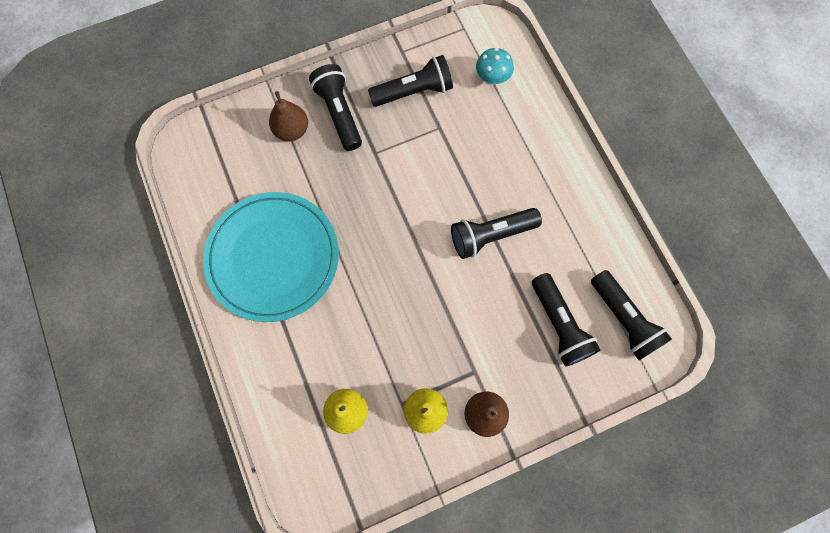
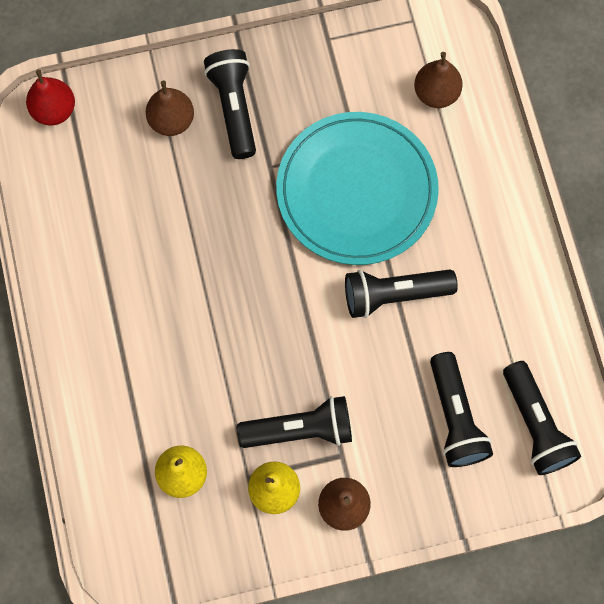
camera: 10 degrees right, 0 degrees up
turquoise plate [203,192,339,322] -> turquoise plate moved to [276,112,439,265]
black flashlight [368,55,453,107] -> black flashlight moved to [237,396,352,448]
turquoise mushroom [476,48,514,85] -> brown pear [414,52,463,108]
none -> red pear [26,70,75,126]

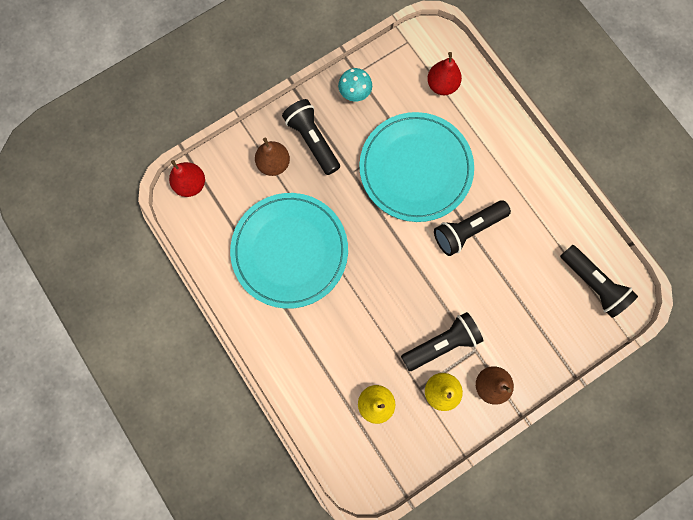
camera: 20 degrees left, 5 degrees up
brown pear [414,52,463,108] -> red pear [427,52,462,95]
black flashlight [430,352,493,467] -> none
none -> turquoise plate [230,193,348,309]
none -> turquoise mushroom [338,68,372,102]

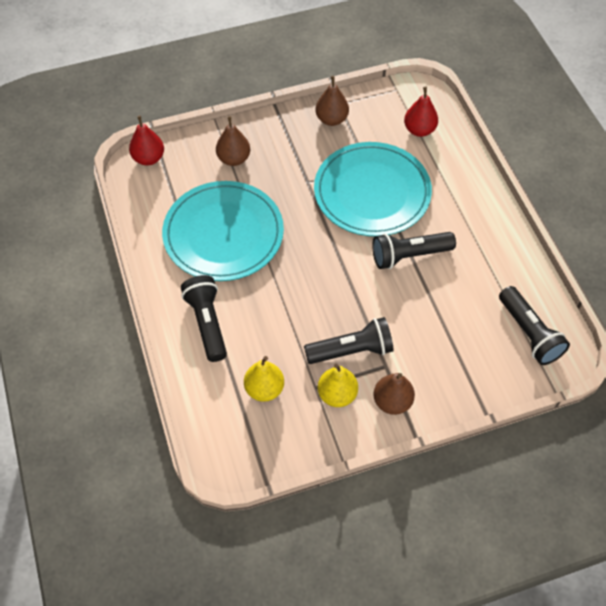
camera: 15 degrees right, 20 degrees down
black flashlight [282,99,340,175] -> black flashlight moved to [181,275,227,362]
turquoise mushroom [338,68,372,102] -> brown pear [315,76,349,126]

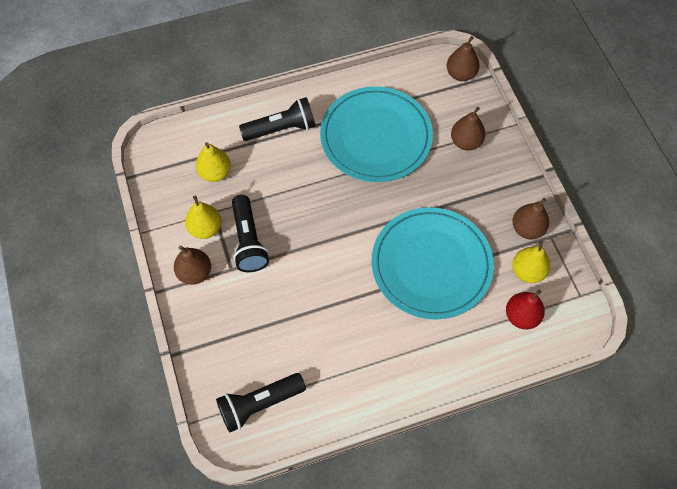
camera: 90 degrees right, 5 degrees up
red pear [129,116,164,165] -> brown pear [447,36,480,81]
black flashlight [372,232,456,269] -> none
none -> yellow pear [512,241,550,283]

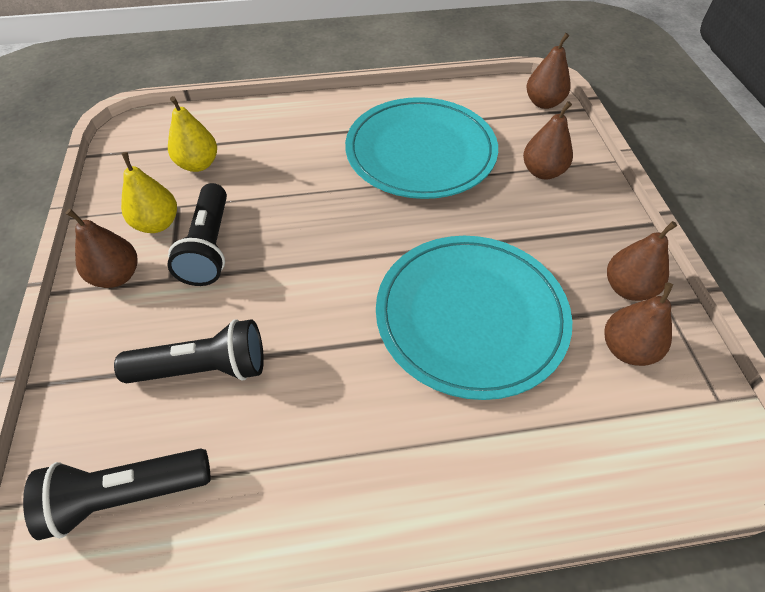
camera: 10 degrees right, 10 degrees down
black flashlight [239,97,316,141] -> black flashlight moved to [114,319,264,383]
red pear [506,290,545,329] -> none
yellow pear [512,241,550,283] -> brown pear [604,283,673,366]

